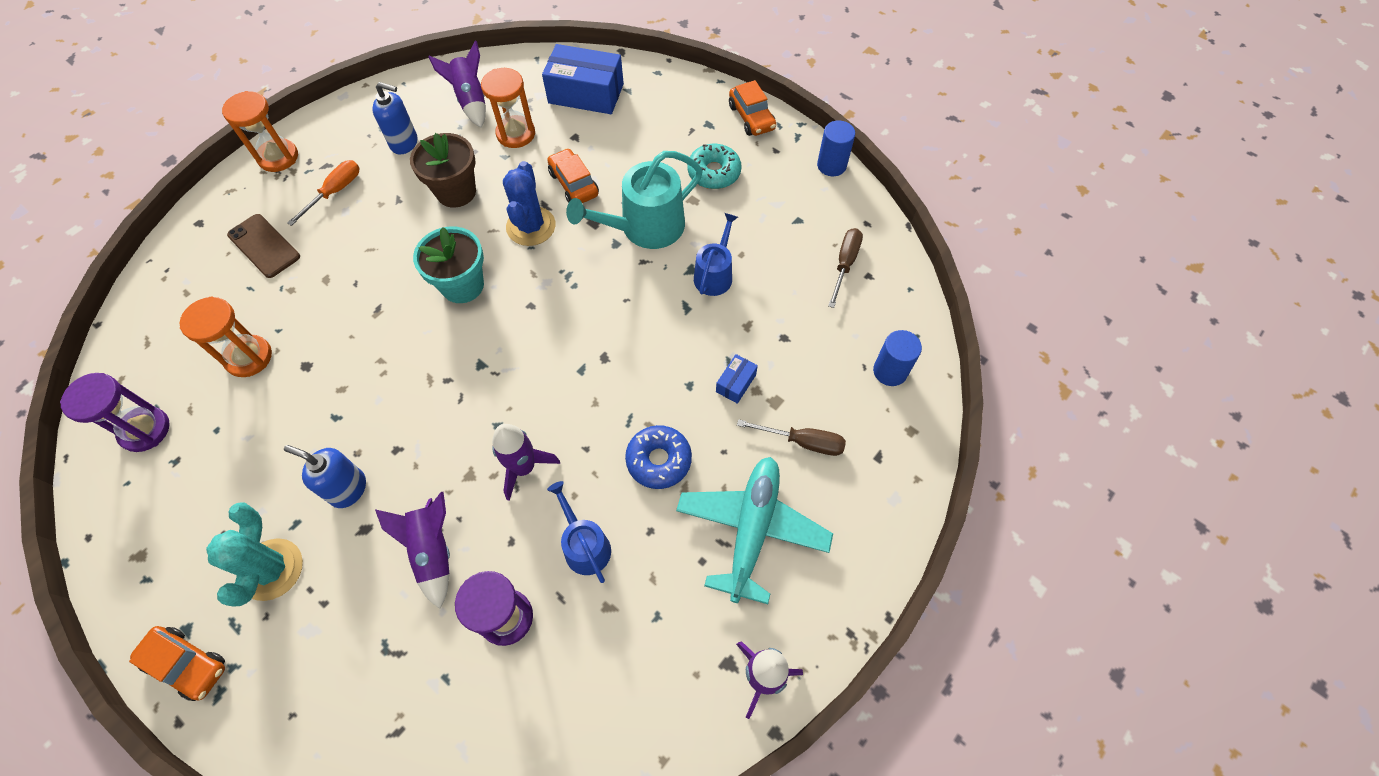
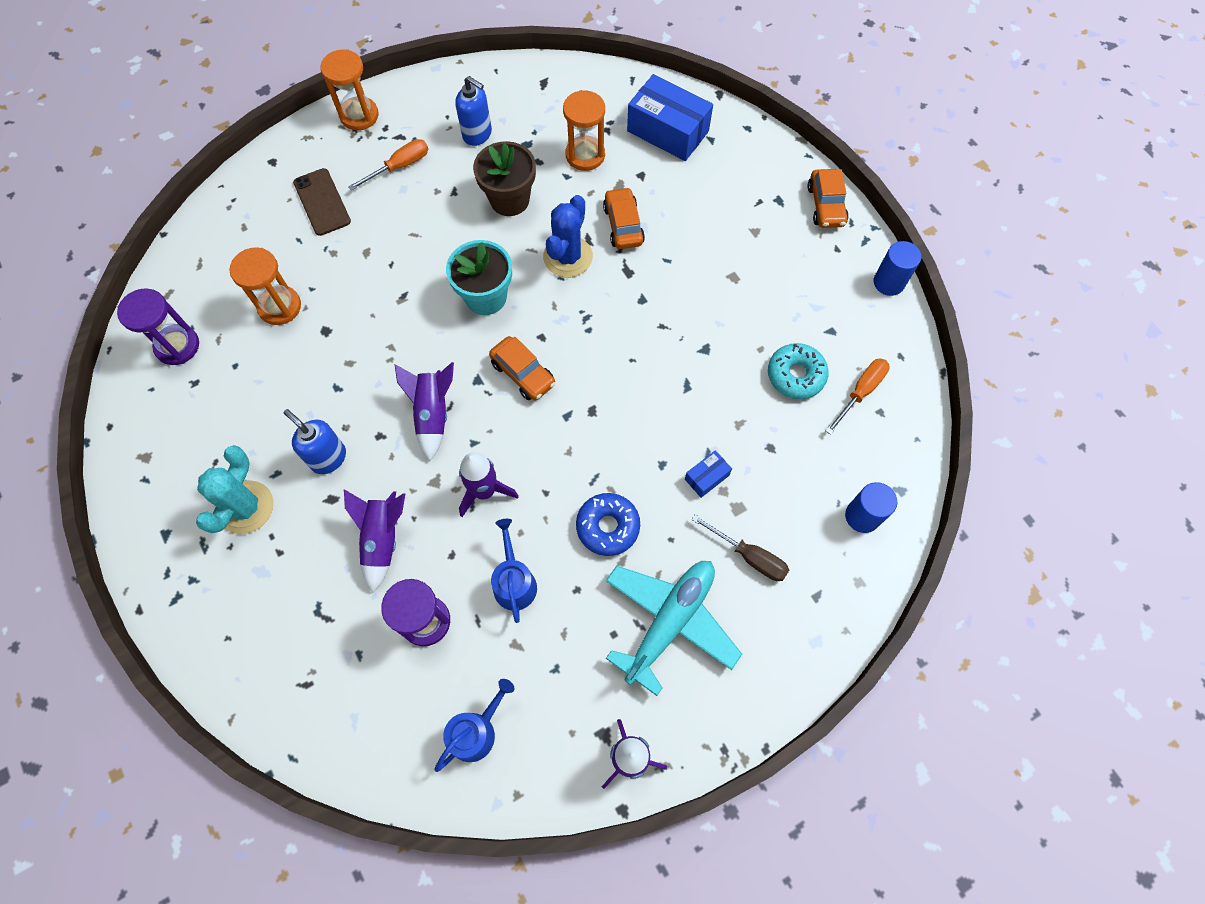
camera: 20 degrees right, 5 degrees up
orange car [129,626,225,701] -> orange car moved to [489,336,556,400]
purple rocket [428,40,486,128] -> purple rocket moved to [395,362,454,461]
turquoise watering can [566,151,703,249] -> none
turquoise donut [688,144,741,189] -> turquoise donut moved to [768,343,829,399]
blue watering can [694,213,738,296] -> blue watering can moved to [434,679,515,772]
brown screwdriver [828,228,863,308] -> orange screwdriver [826,358,890,435]

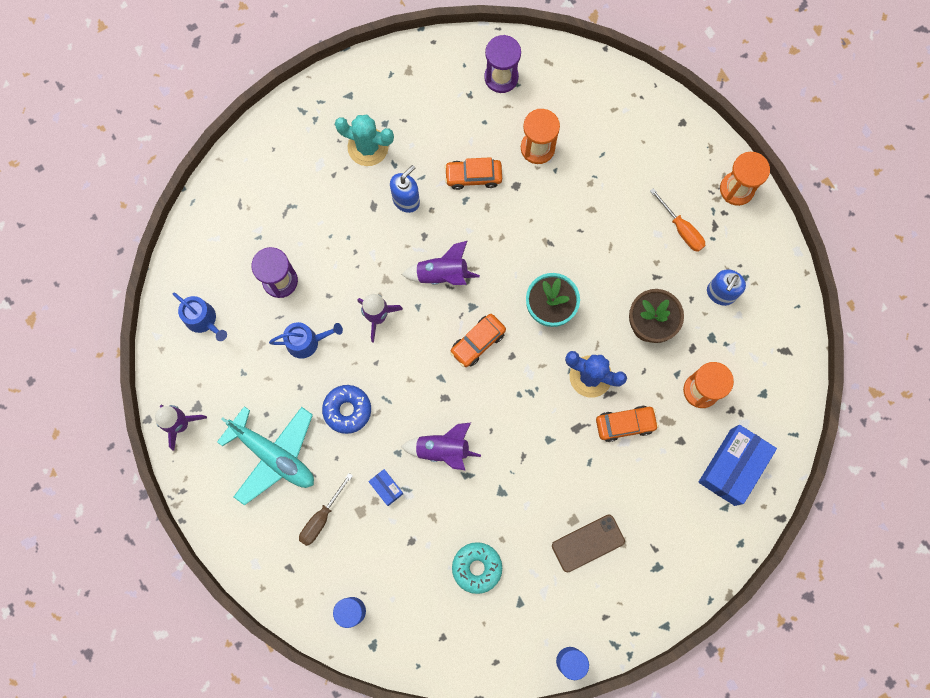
camera: 90 degrees right, 10 degrees up
brown phone [293,168,351,236] -> brown phone moved to [552,514,625,572]
purple rocket [344,489,405,593] -> purple rocket moved to [401,423,481,471]
orange car [808,169,848,228] -> orange car moved to [444,157,502,190]
orange screwdriver [826,358,890,435] -> none

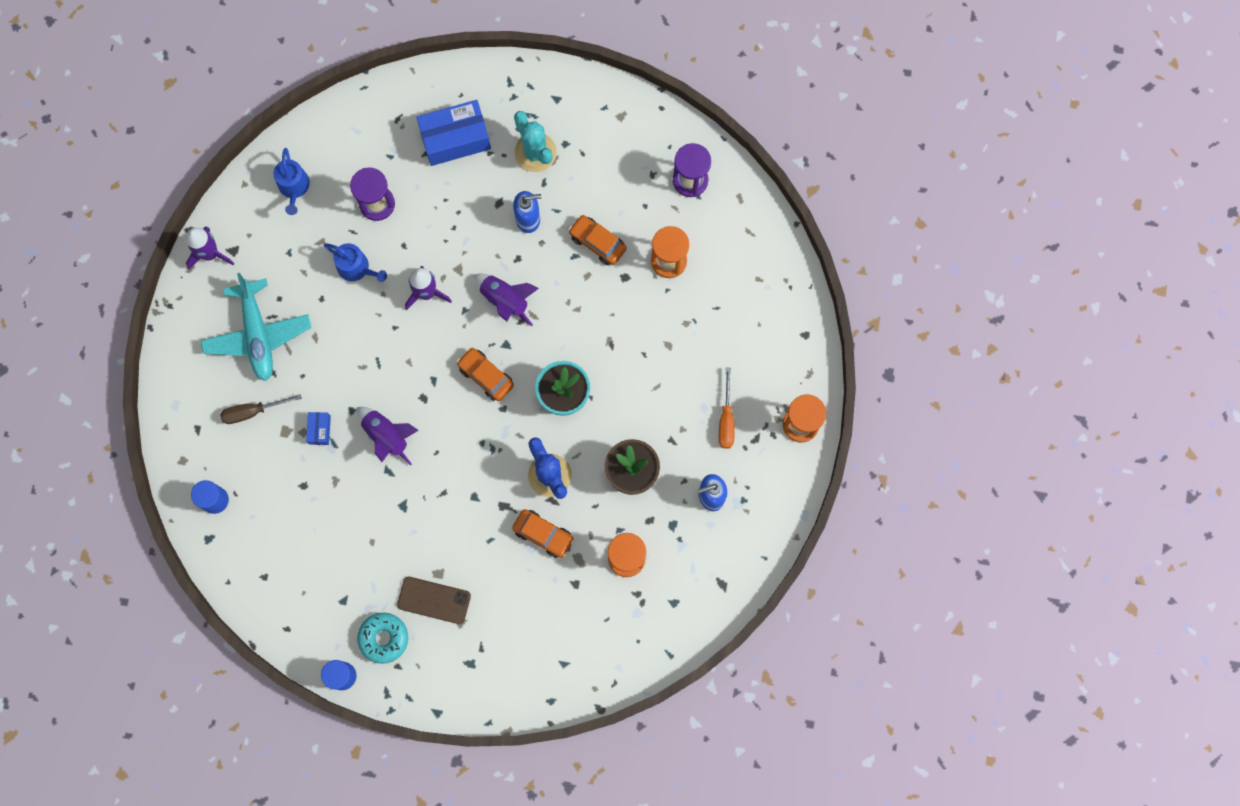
camera: 40 degrees right, 0 degrees up
blue donut [322,385,371,434] -> none
orange car [450,314,506,367] -> orange car turned 45 degrees clockwise [457,347,514,401]
turquoise donut [452,542,502,594] -> turquoise donut moved to [357,613,408,664]
blue box [698,425,777,506] -> blue box moved to [416,100,491,166]

